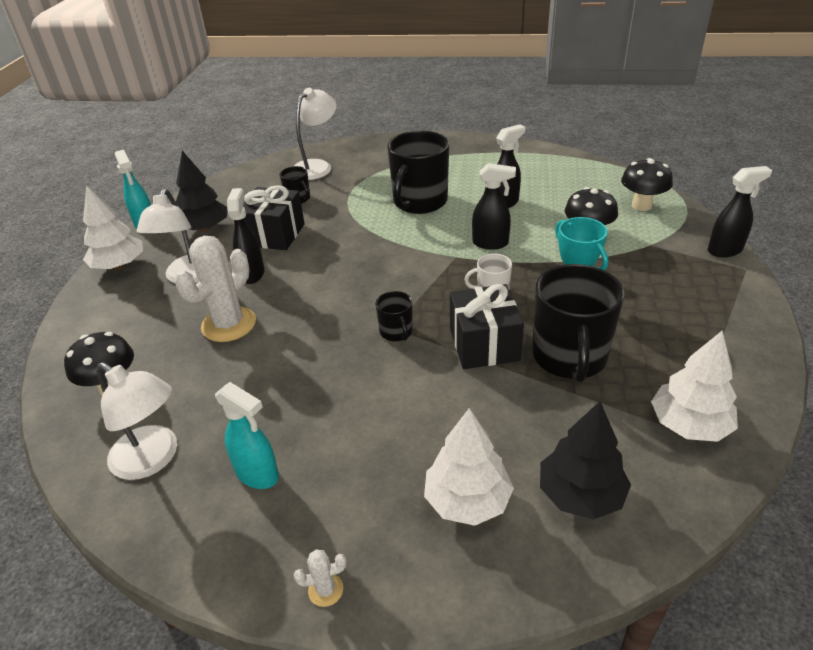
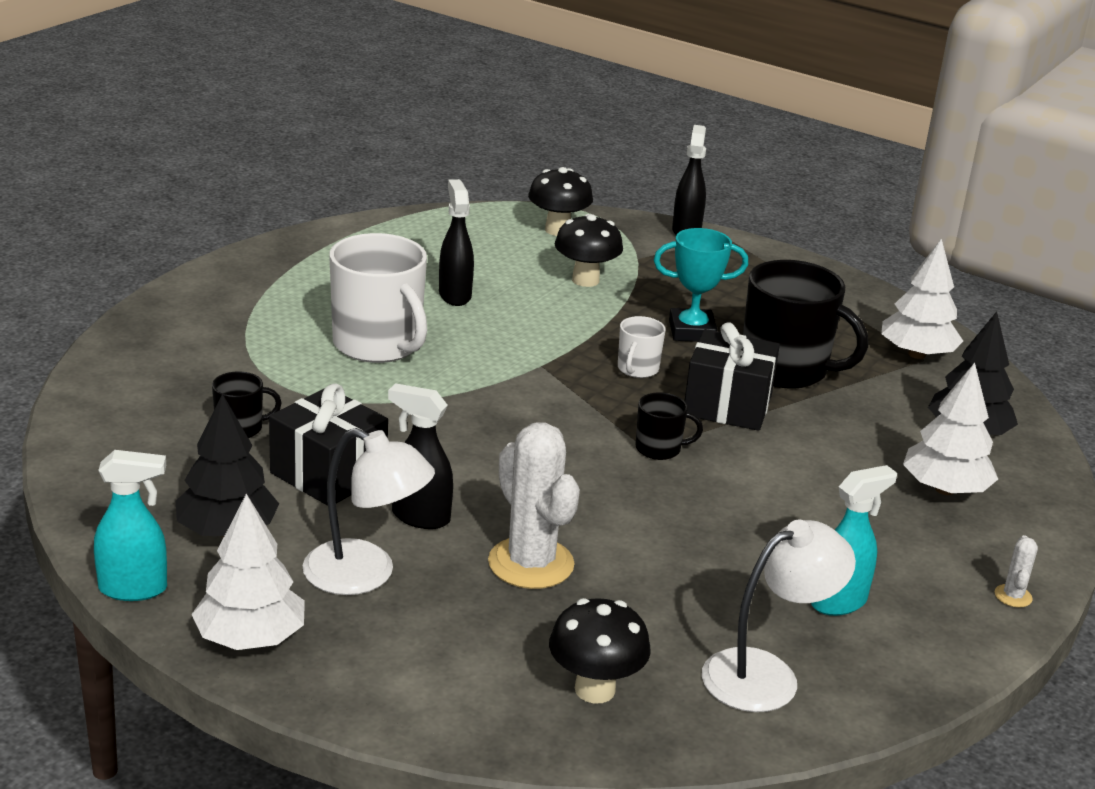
camera: 70 degrees left, 10 degrees down
white lamp [294,88,337,180] -> none
black mug [387,131,449,214] -> white mug [329,233,427,363]
black spray bottle [472,163,516,250] -> none

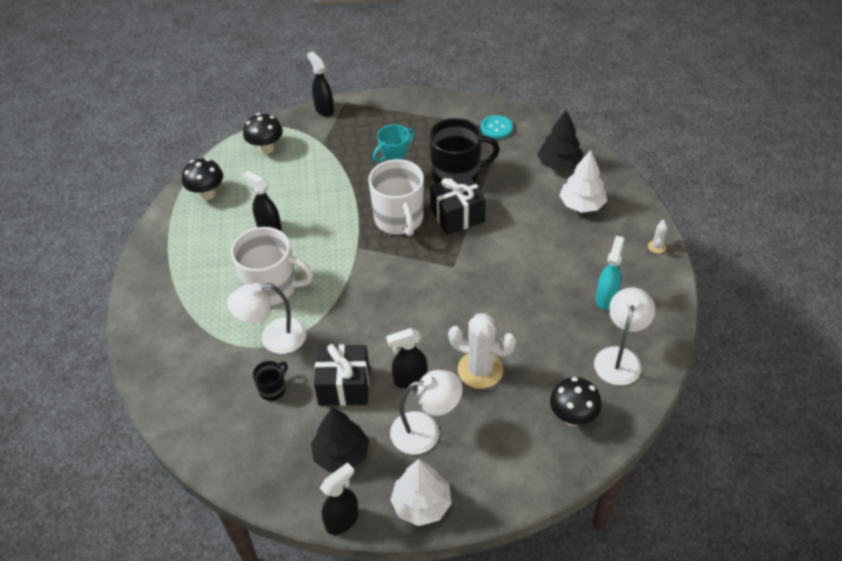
camera: 35 degrees left, 20 degrees up
turquoise spray bottle [94,450,167,601] -> black spray bottle [320,462,359,535]
black mushroom [555,214,623,287] -> black mushroom moved to [182,158,223,200]
white mug [618,316,666,378] -> white mug [368,159,424,236], size x2.10
black mug [636,392,703,460] -> none
white tree [881,238,963,359] -> turquoise button [481,115,513,139]
white cactus [995,535,1038,608] -> white cactus turned 45 degrees clockwise [648,220,668,254]
none -> white lamp [227,283,307,354]

